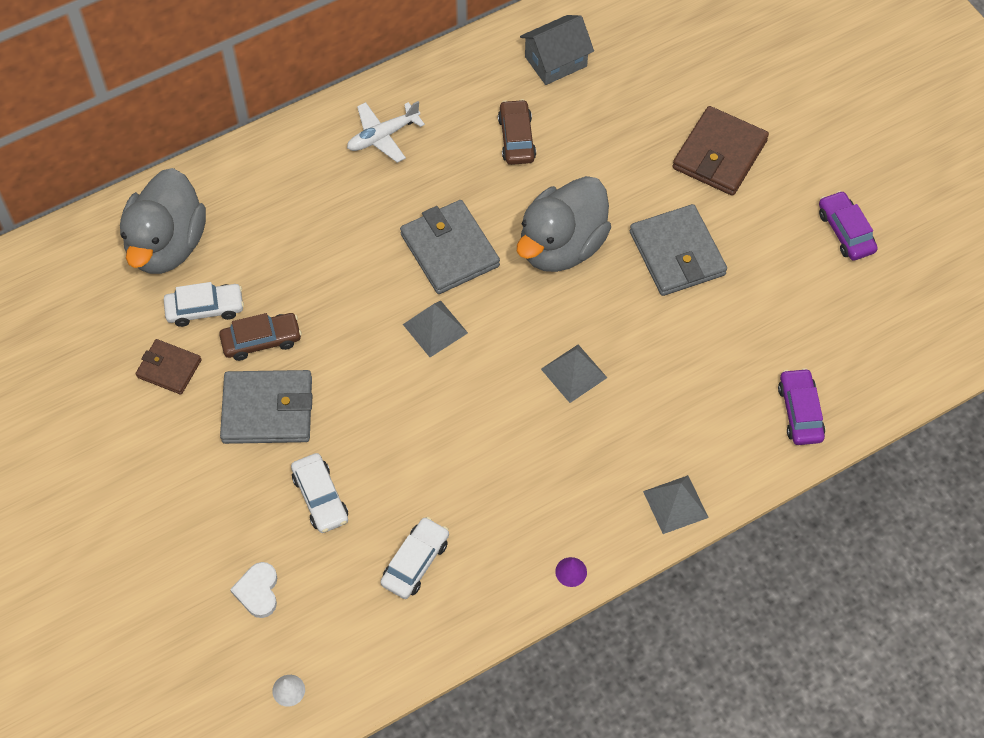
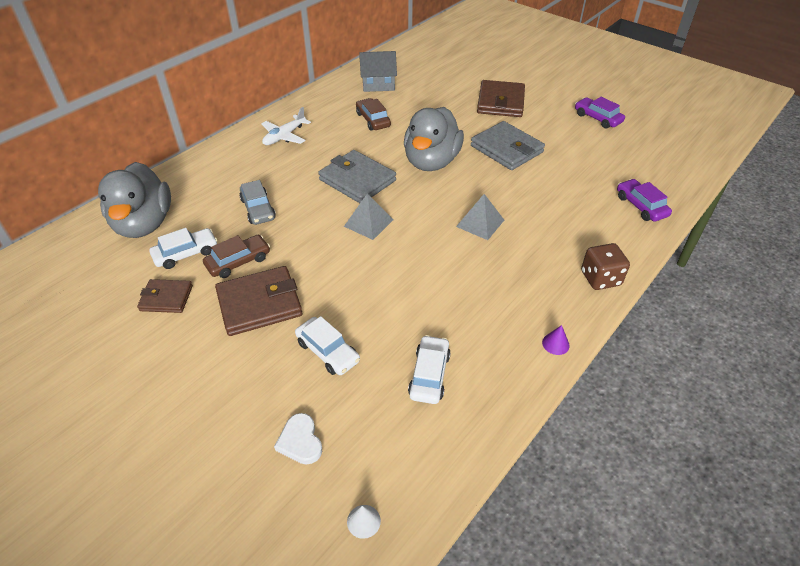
camera: 20 degrees left, 15 degrees down
grey wallet [220,370,312,444] -> brown wallet [215,266,302,336]
grey house [520,15,594,85] -> grey house turned 45 degrees clockwise [359,51,397,92]
grey pyramid [643,475,709,534] -> brown dice [581,243,630,290]
none -> grey car [239,180,276,225]

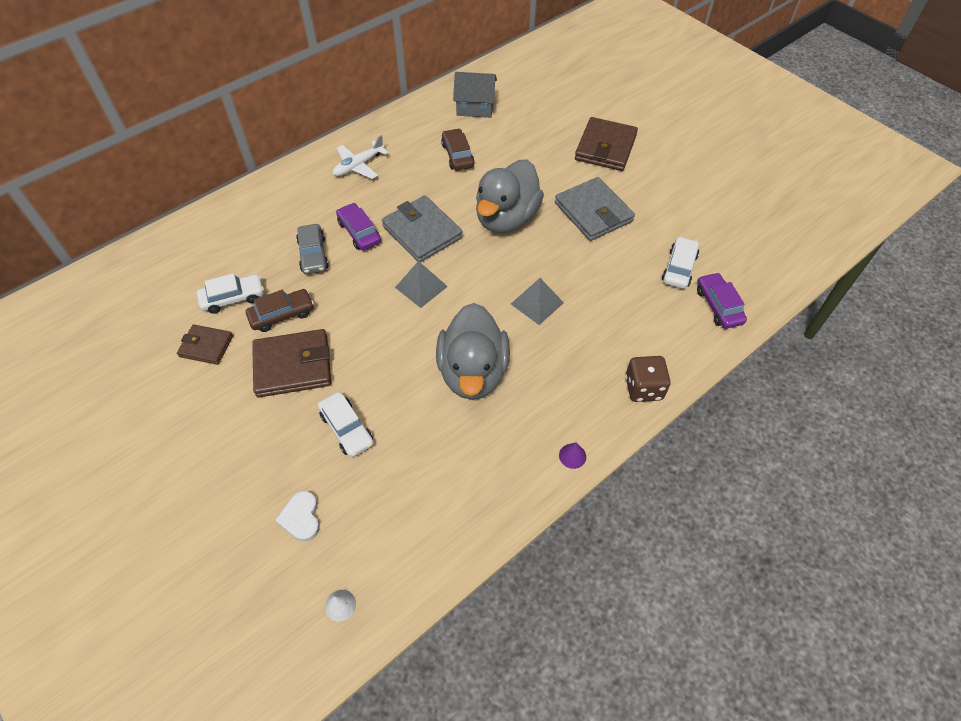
camera: 10 degrees right, 10 degrees up
grey duck [98,162,171,238] -> grey duck moved to [436,303,510,400]
white car [408,335,451,404] -> white car moved to [662,236,699,289]
purple car [575,97,625,129] -> purple car moved to [336,203,381,250]

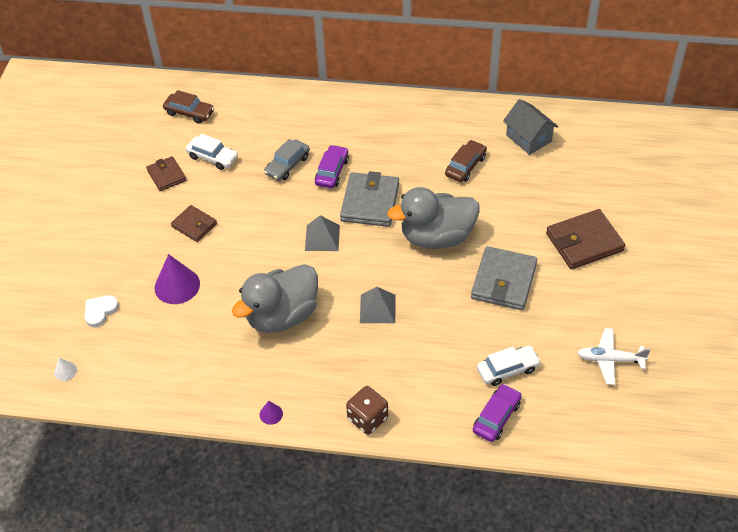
camera: 50 degrees right, 5 degrees down
brown car [246,289,314,332] -> brown car moved to [163,90,214,124]
brown wallet [252,329,331,398] -> brown wallet [171,205,217,242], size x0.60
white car [318,392,374,458] -> purple cone [154,254,200,304]
white plane [333,135,389,179] -> white plane moved to [577,328,650,385]

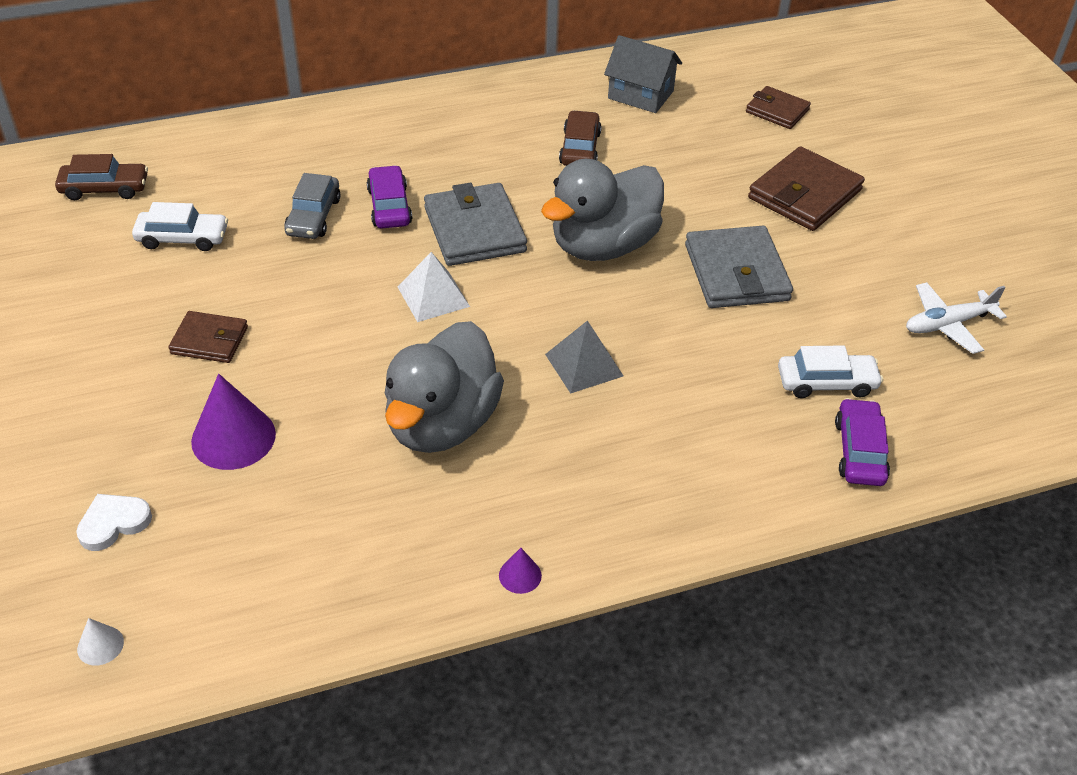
camera: 30 degrees left, 5 degrees down
white heart [85,295,119,327] -> white heart turned 45 degrees clockwise [76,494,152,551]
brown wallet [146,156,186,191] -> brown wallet moved to [746,86,811,129]
grey pyramid [305,215,340,251] -> white pyramid [398,252,470,322]
brown dice [346,386,388,435] -> none
white car [477,346,541,386] -> white car turned 45 degrees clockwise [778,345,883,398]

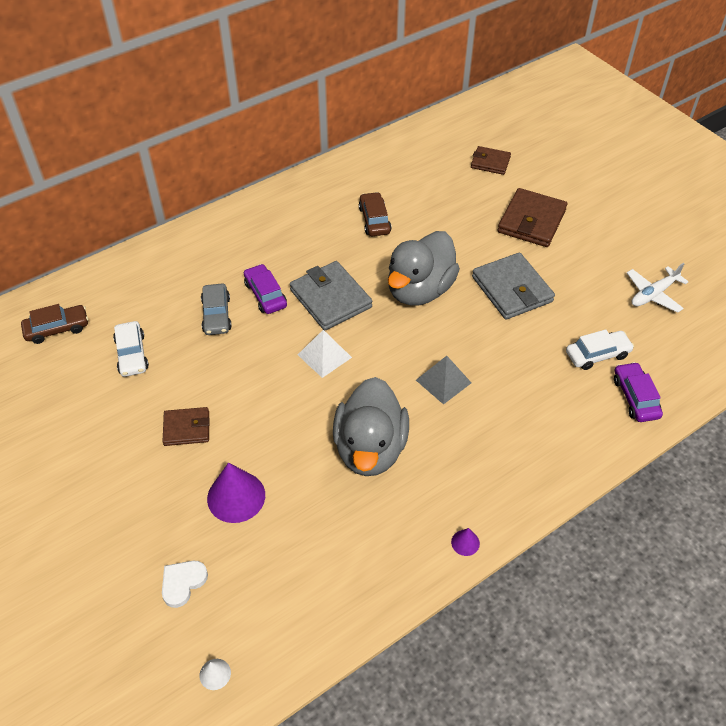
camera: 15 degrees left, 5 degrees up
white car [132,202,228,251] -> white car turned 90 degrees clockwise [113,321,149,377]
grey house [604,35,682,113] -> none

